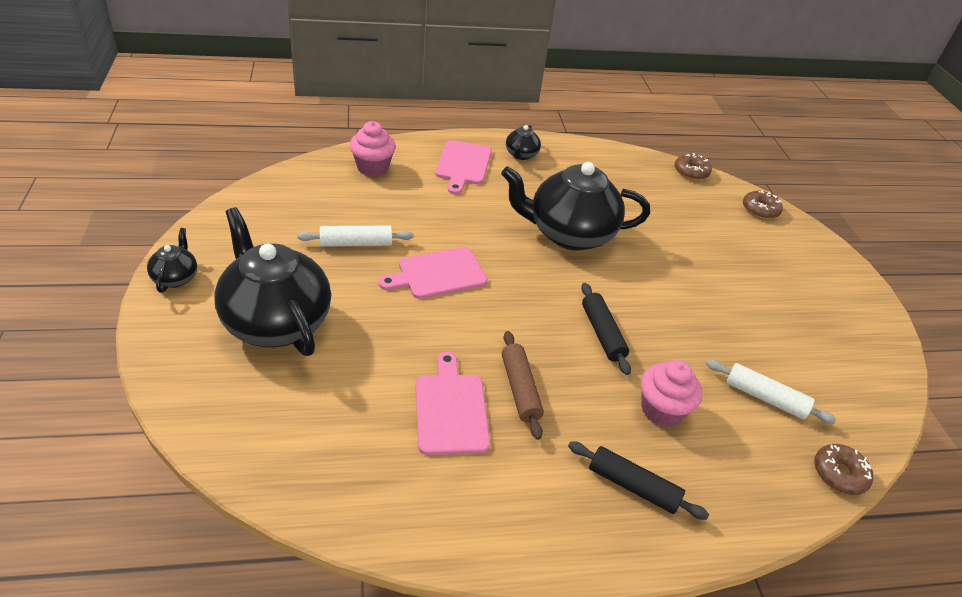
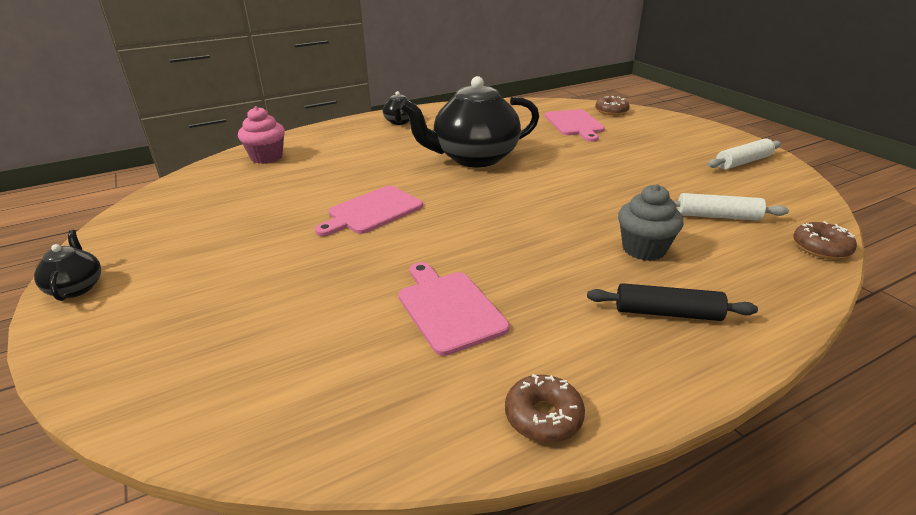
camera: 15 degrees left, 10 degrees down
black teapot [214,207,331,356] -> none
white rolling pin [297,226,414,247] -> white rolling pin moved to [708,138,781,170]
pink cutting board [435,140,492,195] -> pink cutting board moved to [545,109,605,142]
brown rolling pin [502,331,544,440] -> none
black rolling pin [581,283,631,375] -> none
pink cupcake [641,360,702,427] -> grey cupcake [618,184,684,261]
brown donut [675,153,712,180] -> brown donut moved to [505,374,585,443]

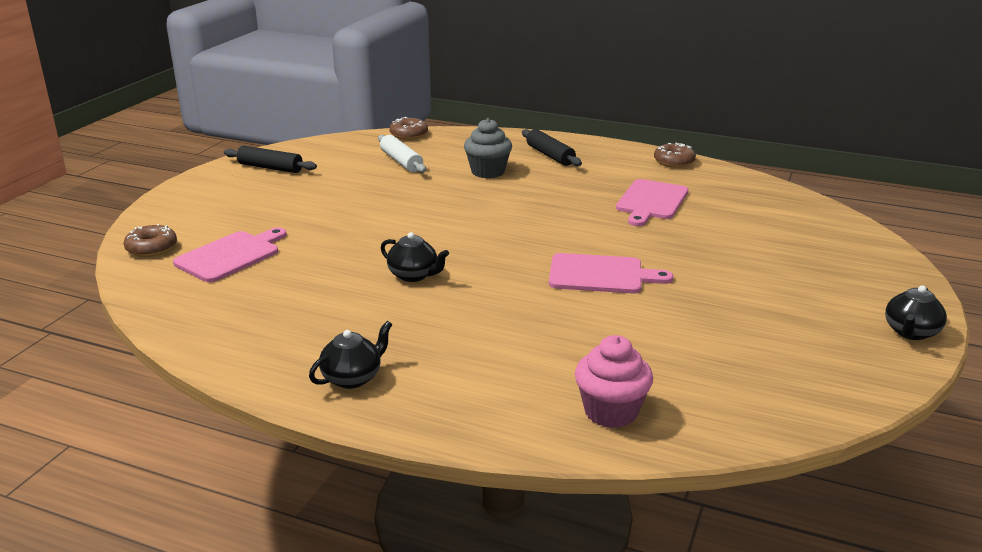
camera: 130 degrees left, 5 degrees down
black teapot [400,76,539,167] -> black teapot [381,232,449,282], size x0.44
white rolling pin [708,138,781,170] -> black rolling pin [224,146,317,173]

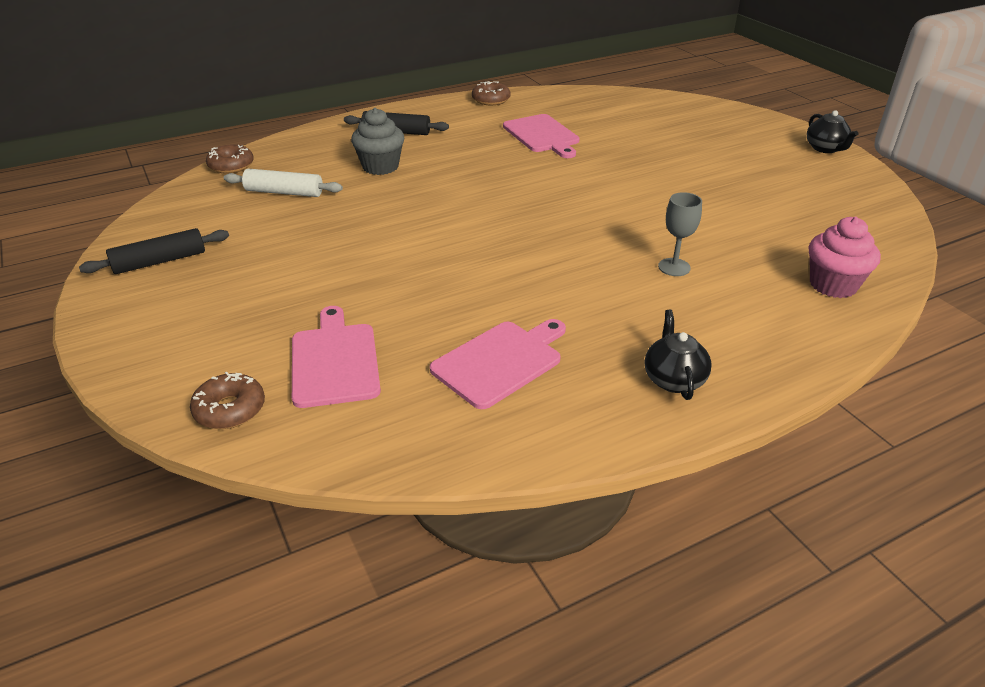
camera: 50 degrees left, 10 degrees up
black teapot [381,232,449,282] -> none
pink cutting board [549,253,673,293] -> pink cutting board moved to [430,319,566,409]
none -> grey goblet [658,192,702,276]

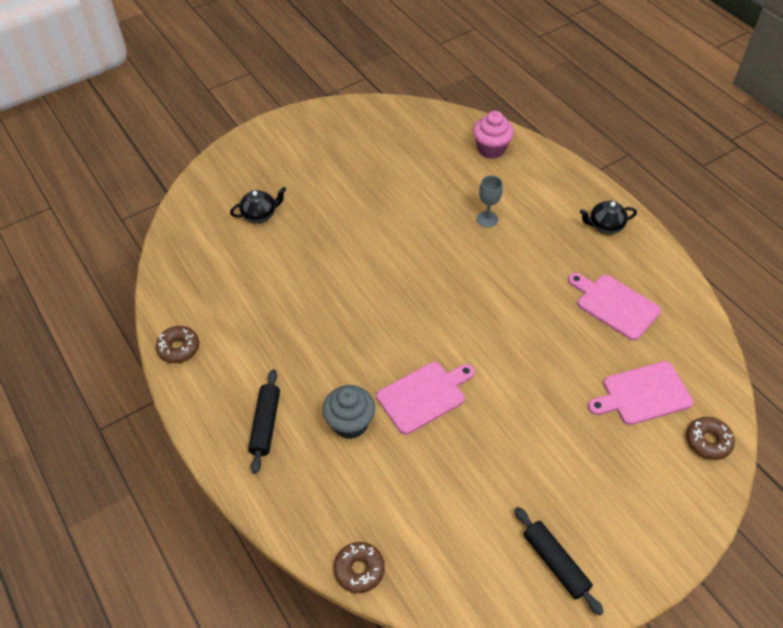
camera: 95 degrees left, 15 degrees up
white rolling pin [224,169,343,197] -> none
pink cutting board [503,114,580,158] -> pink cutting board moved to [376,362,475,435]
black teapot [807,110,859,153] -> black teapot moved to [230,187,286,223]

